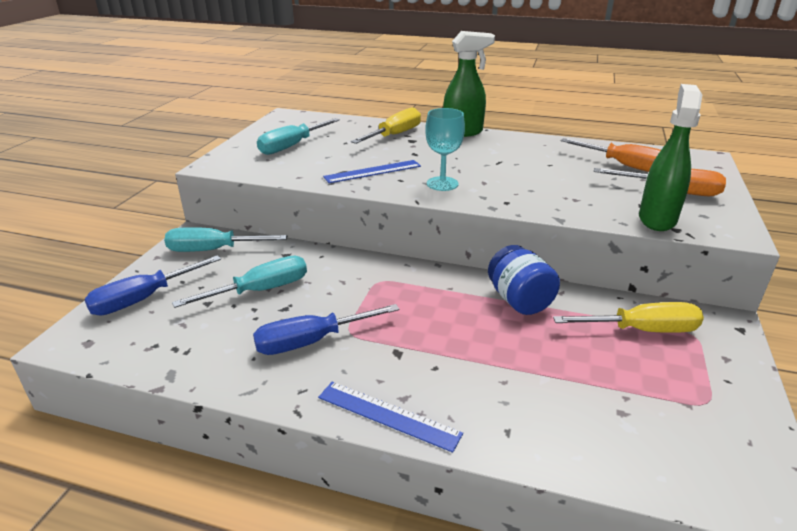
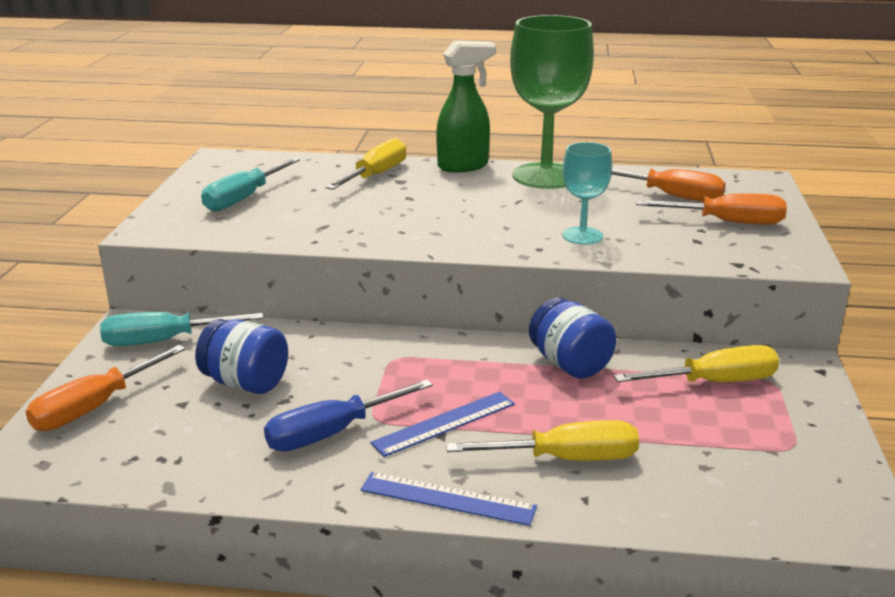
camera: 10 degrees left, 5 degrees down
blue screwdriver [84,255,221,315] -> orange screwdriver [26,345,186,431]
turquoise screwdriver [172,256,307,308] -> blue jar [195,319,288,394]
blue ruler [323,160,421,183] -> blue ruler moved to [370,392,515,457]
turquoise goblet [425,108,465,191] -> turquoise goblet moved to [562,142,612,245]
green spray bottle [639,84,703,231] -> none
none -> yellow screwdriver [446,420,639,461]
none -> green goblet [510,15,594,189]

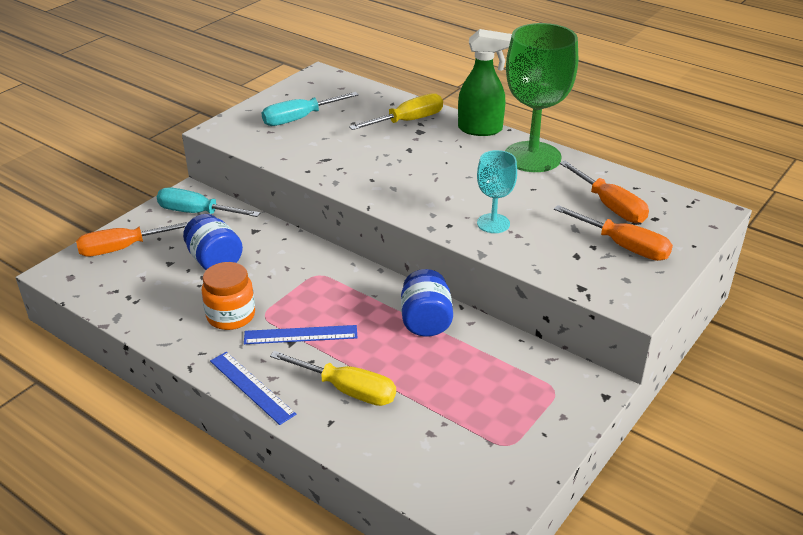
camera: 30 degrees right, 10 degrees up
blue screwdriver [264,379,433,452] -> orange jar [202,262,255,330]
yellow screwdriver [614,345,779,382] -> none

